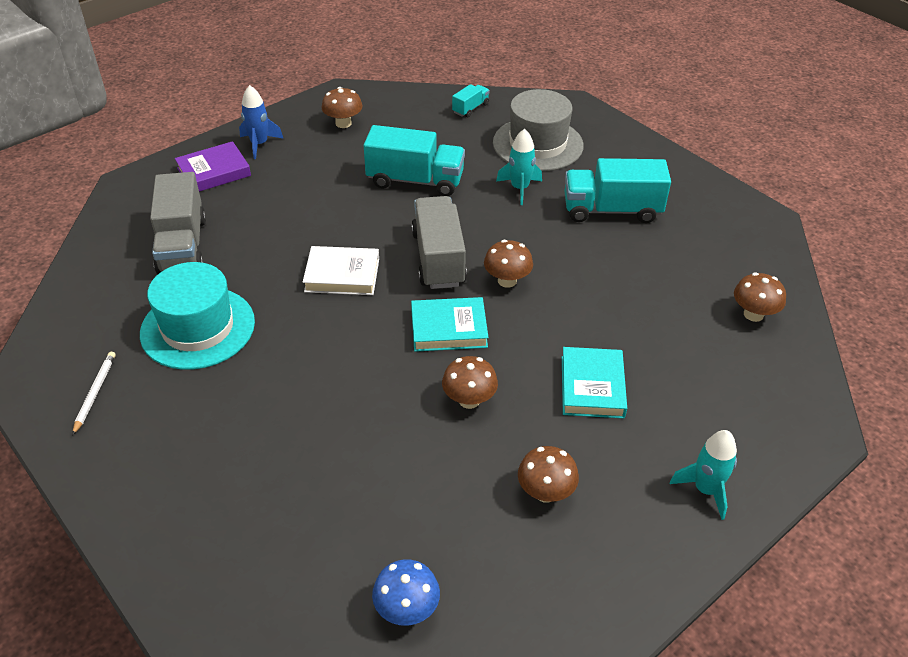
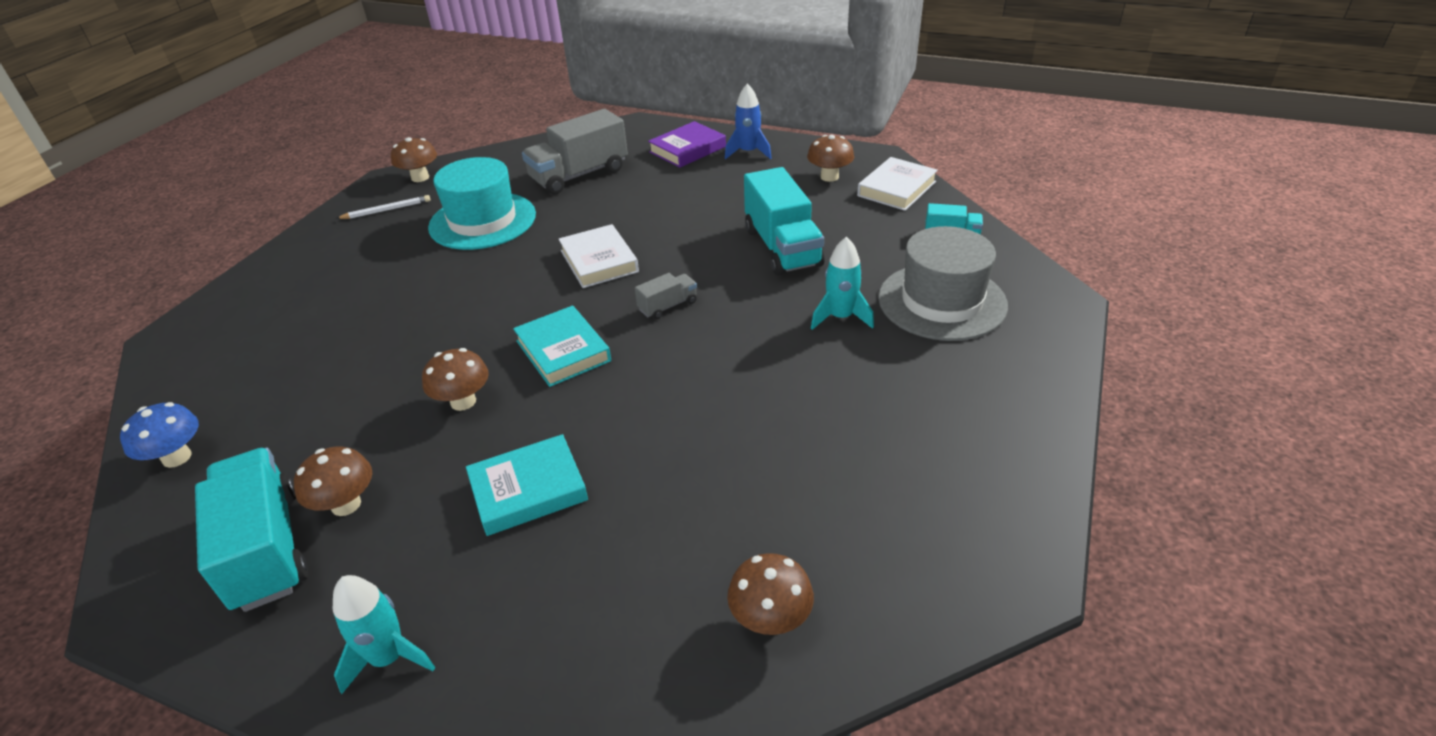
camera: 65 degrees right, 5 degrees down
purple book [175,141,251,192] -> purple book turned 75 degrees counterclockwise [648,121,726,168]
grey truck [411,196,467,289] -> grey truck [635,273,697,319], size x0.48
brown mushroom [484,240,533,288] -> brown mushroom moved to [391,137,437,182]
turquoise truck [565,158,671,223] -> turquoise truck moved to [195,448,308,612]
none -> white book [857,157,938,211]

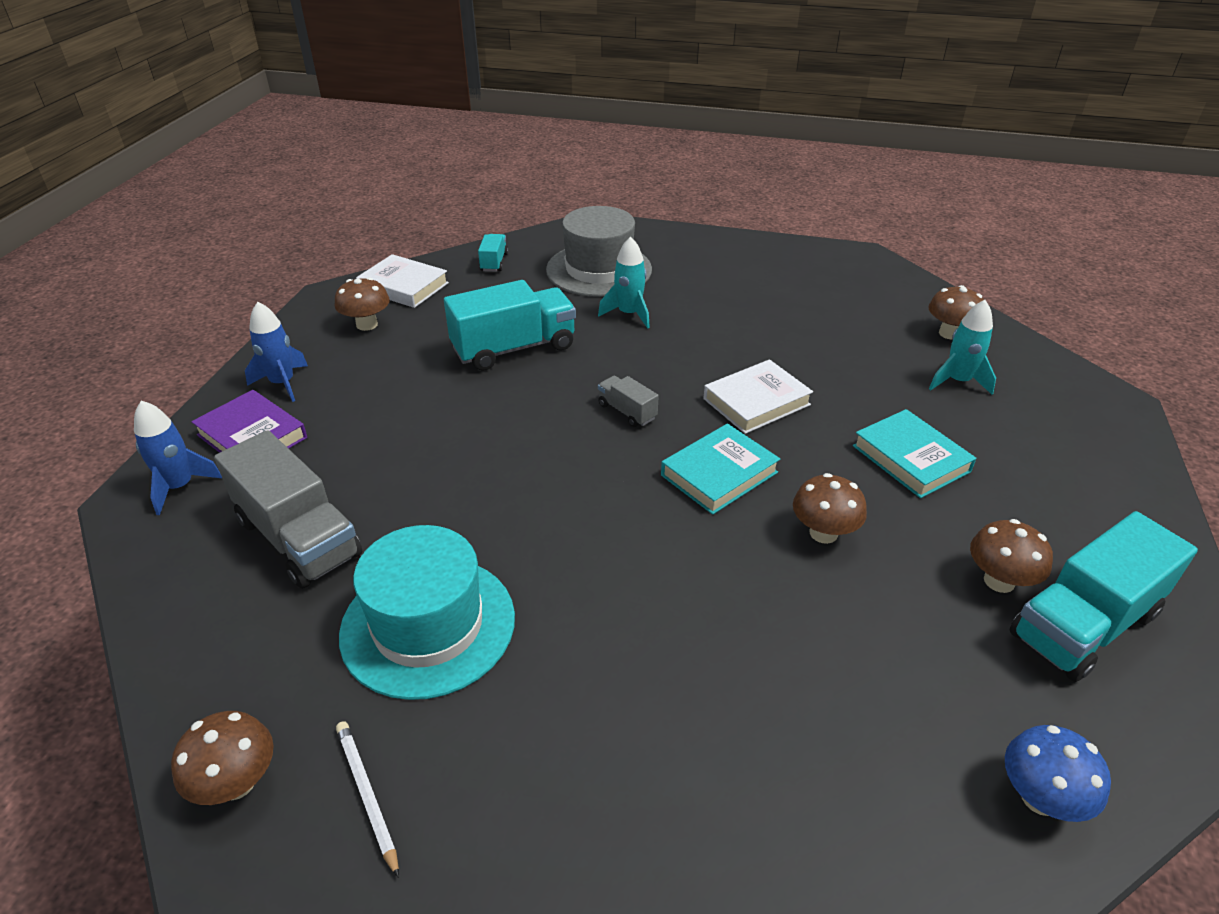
camera: 100 degrees left, 0 degrees up
turquoise rocket [333,575,435,694] -> turquoise rocket moved to [929,300,996,395]
white book [558,224,639,288] -> white book moved to [703,359,813,434]
none -> blue rocket [134,401,222,515]

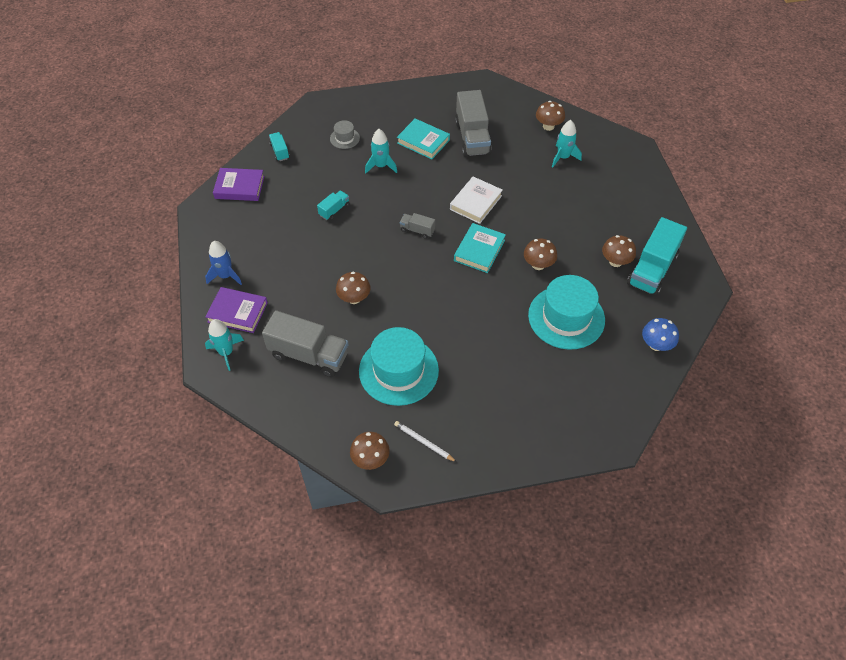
camera: 25 degrees left, 15 degrees up
blue rocket [134,401,222,515] -> turquoise rocket [205,319,244,371]
brown mushroom [335,277,390,331] -> brown mushroom moved to [336,272,371,304]
white book [356,254,449,308] -> purple book [213,168,264,201]
turquoise truck [444,280,576,371] -> turquoise truck [317,190,349,220], size x0.48
grey hat [546,206,652,297] -> grey hat [330,120,360,149], size x0.46
turquoise book [853,409,976,498] -> turquoise book moved to [397,118,450,159]
none -> grey truck [455,90,492,157]
none -> turquoise hat [528,275,605,350]

